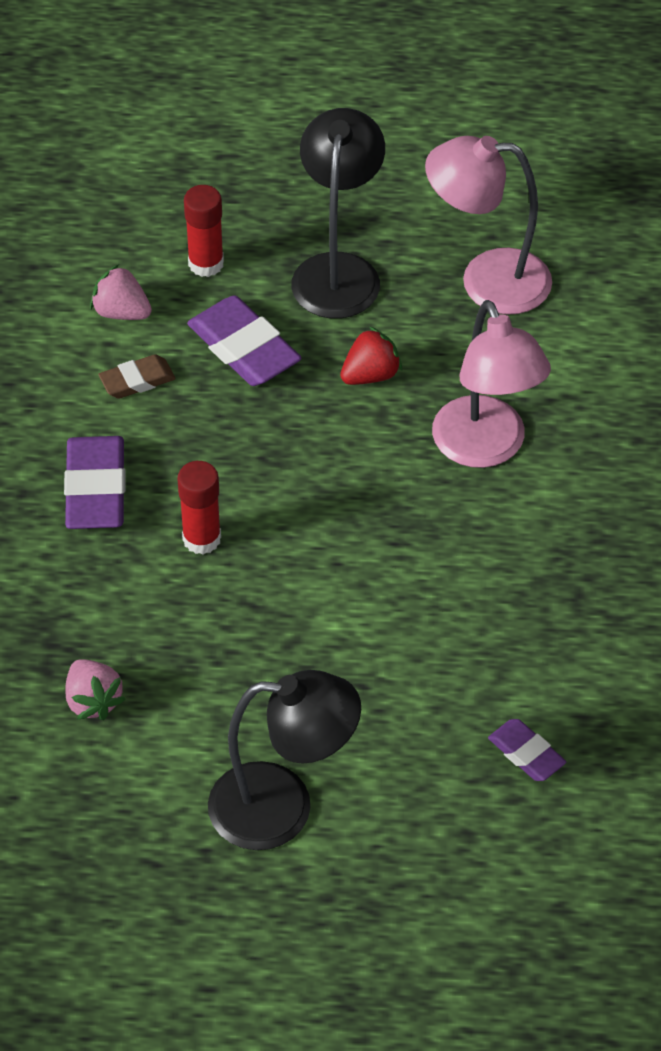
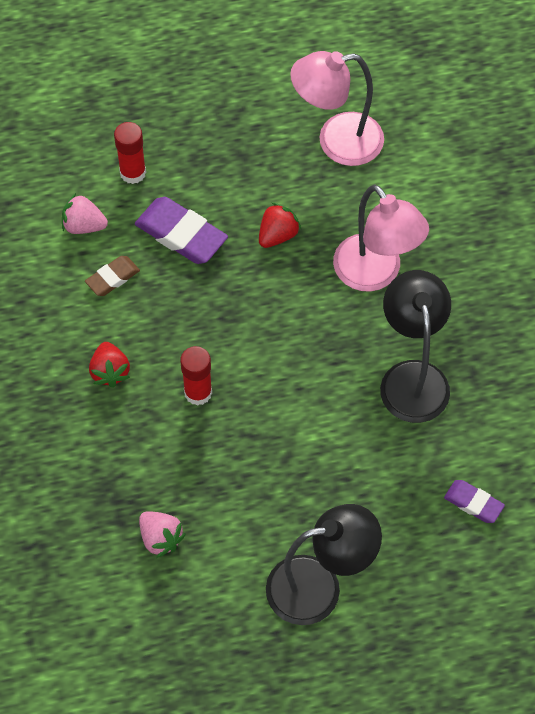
camera: 15 degrees left, 10 degrees up
purple eraser [64,436,125,529] -> red strawberry [89,342,130,388]
black lamp [291,108,385,318] -> black lamp moved to [380,270,451,423]

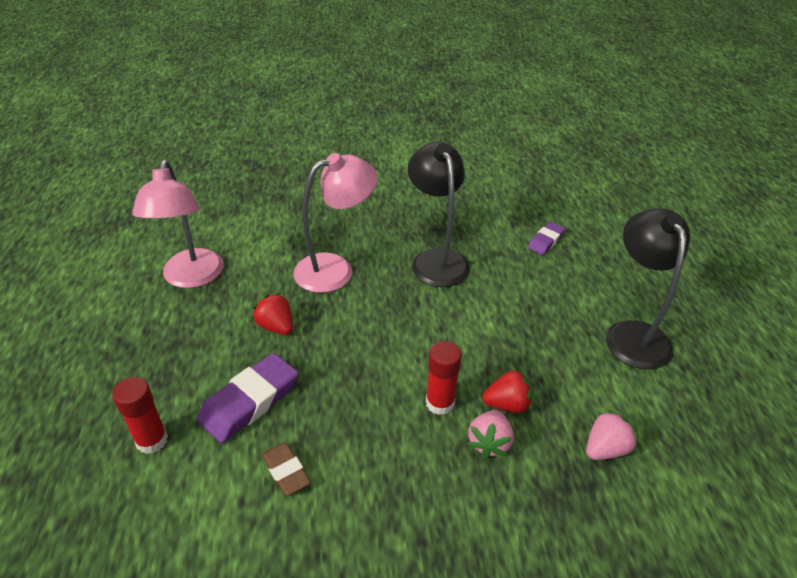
camera: 85 degrees left, 20 degrees down
pink strawberry [62,193,108,234] -> pink strawberry moved to [467,410,514,459]
red strawberry [89,342,130,388] -> red strawberry moved to [482,368,533,413]
black lamp [380,270,451,423] -> black lamp turned 75 degrees clockwise [408,142,470,287]

